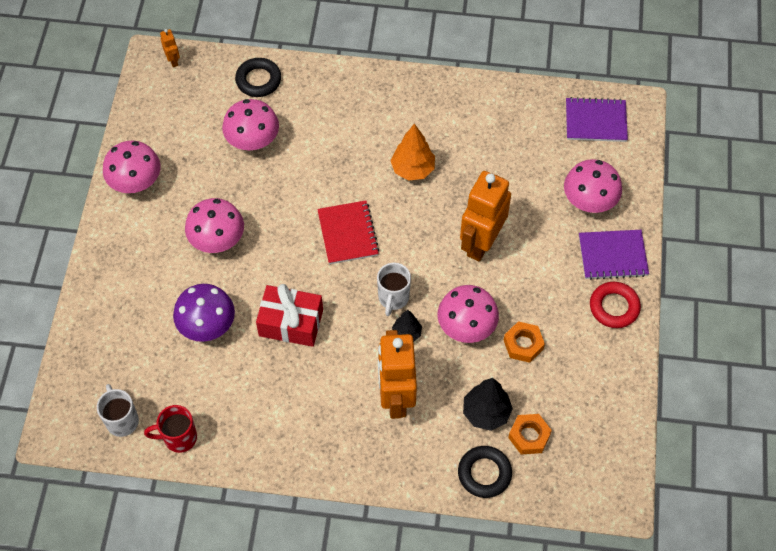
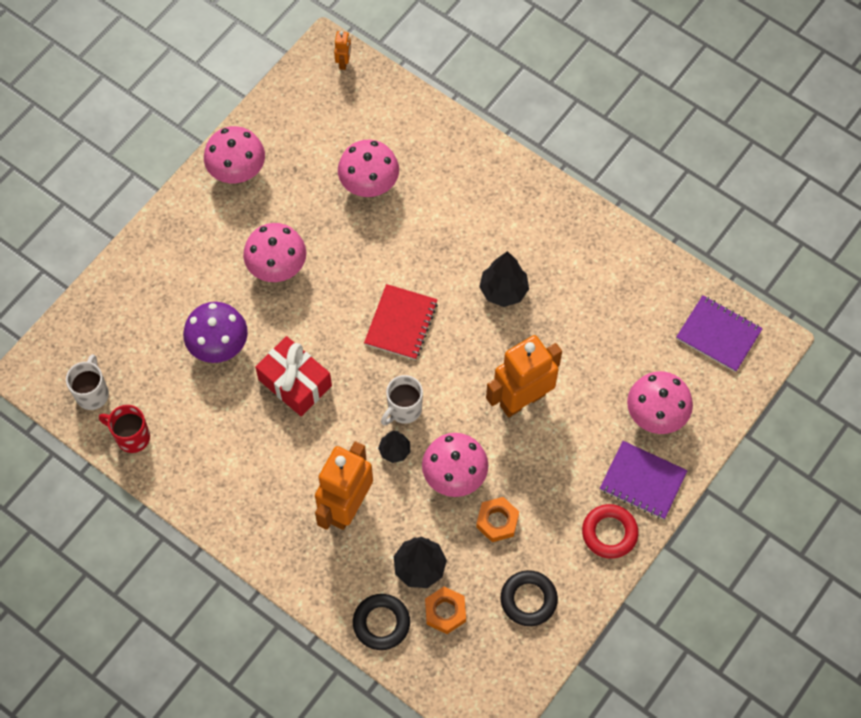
camera: 30 degrees right, 5 degrees up
black ring [235,58,281,97] -> black ring moved to [501,570,558,626]
orange tree [390,123,435,181] -> black tree [479,251,529,307]

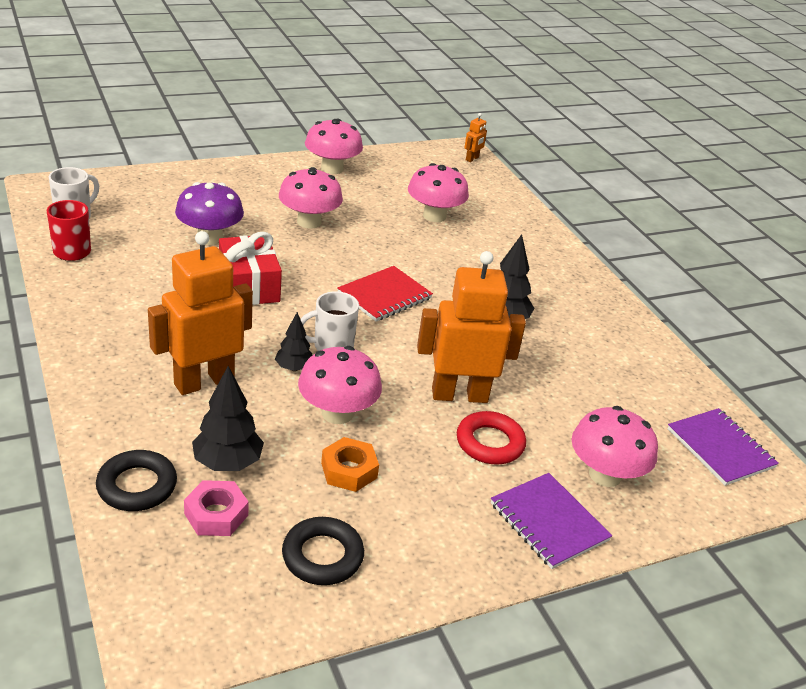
camera: 25 degrees right, 30 degrees down
orange nut [425,586,466,634] -> pink nut [184,480,249,536]
red ring [582,504,638,559] -> red ring moved to [457,411,526,464]

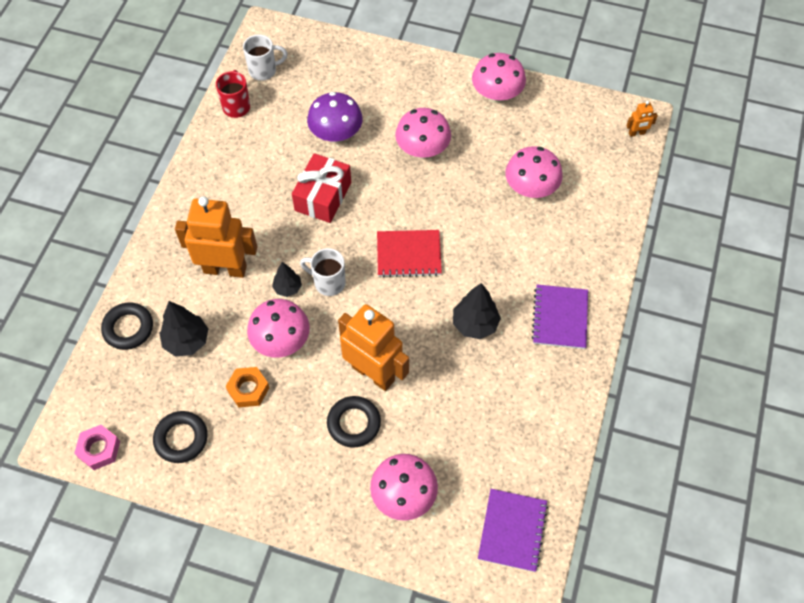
camera: 45 degrees right, 25 degrees up
pink nut [184,480,249,536] -> pink nut moved to [74,425,120,470]
red ring [457,411,526,464] -> black ring [327,396,381,448]
purple notebook [491,473,612,569] -> purple notebook moved to [531,284,588,349]

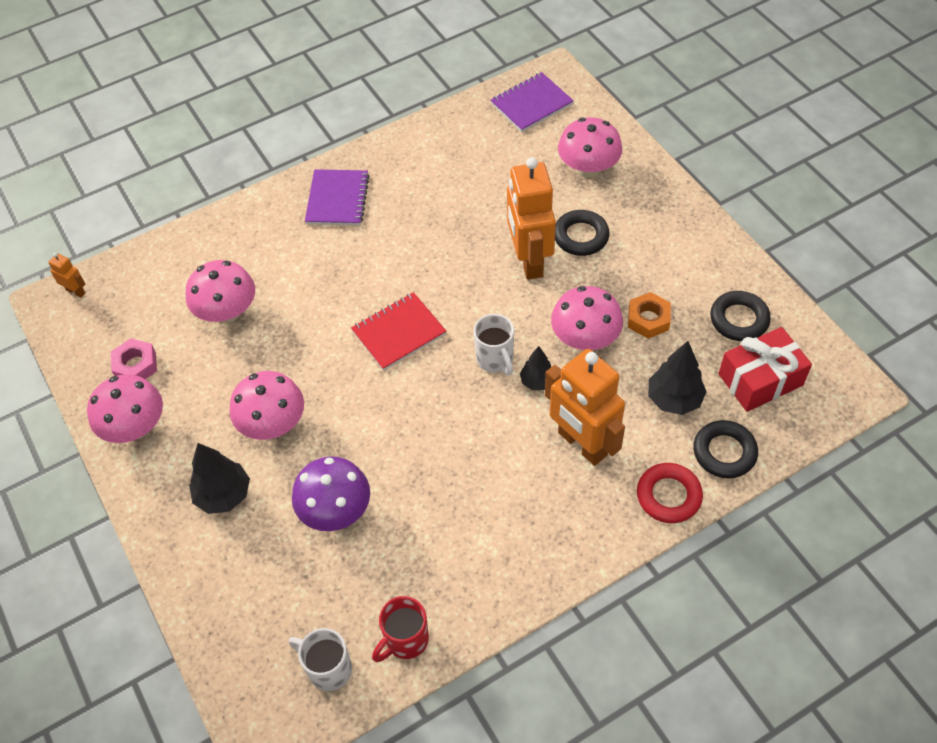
camera: 135 degrees left, 5 degrees down
pink nut [74,425,120,470] -> pink nut moved to [111,338,157,379]
red gift [292,153,351,223] -> red gift moved to [719,327,812,412]
red notebook [377,230,442,278] -> red notebook turned 75 degrees counterclockwise [351,292,447,371]
black tree [453,283,501,339] -> black tree moved to [189,443,250,514]
purple notebook [531,284,588,349] -> purple notebook turned 45 degrees counterclockwise [305,169,370,226]
none -> red ring [637,463,703,523]

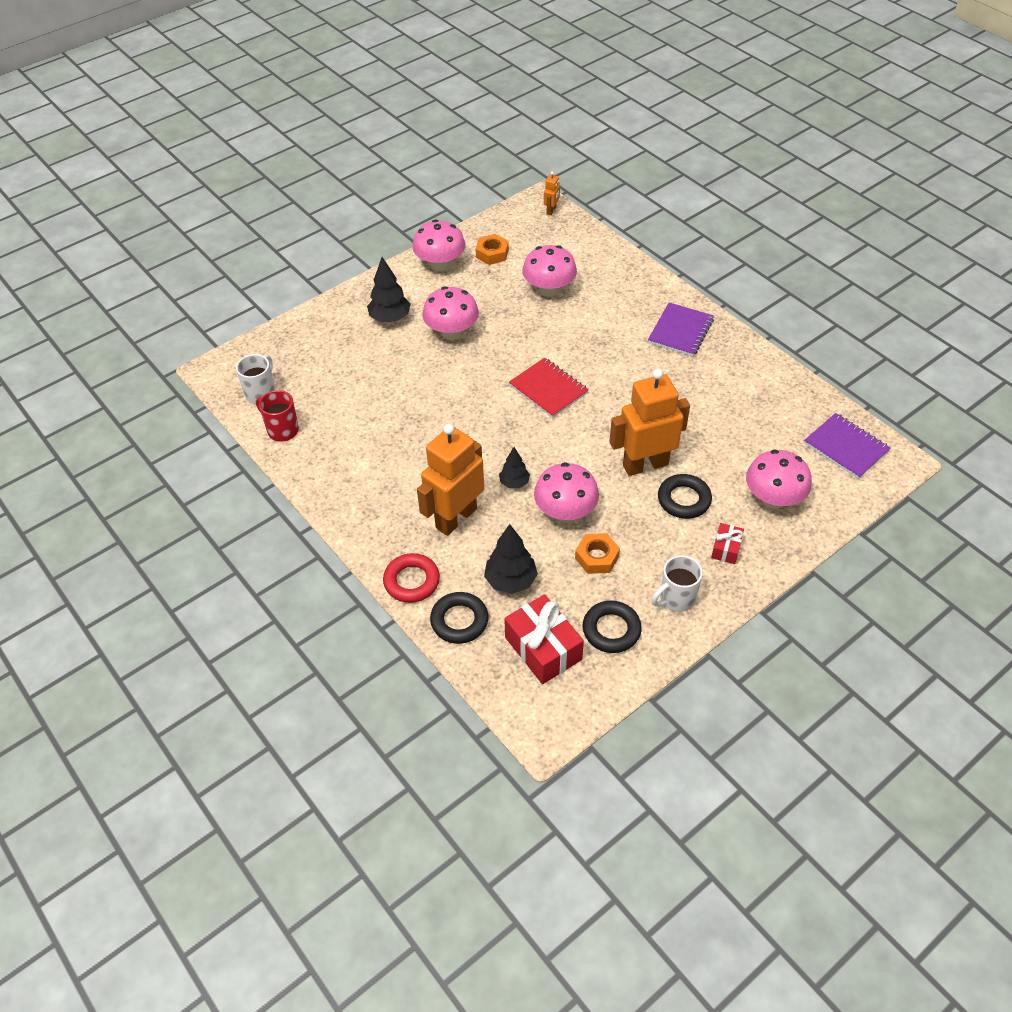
camera: 80 degrees right, 5 degrees down
pink nut [111,338,157,379] -> orange nut [476,234,509,265]
purple mushroom [292,457,370,531] -> none
purple notebook [305,169,370,226] -> purple notebook turned 60 degrees counterclockwise [648,302,714,356]
white mug [474,314,514,375] -> white mug moved to [652,555,703,612]
none -> red gift [711,523,744,564]

